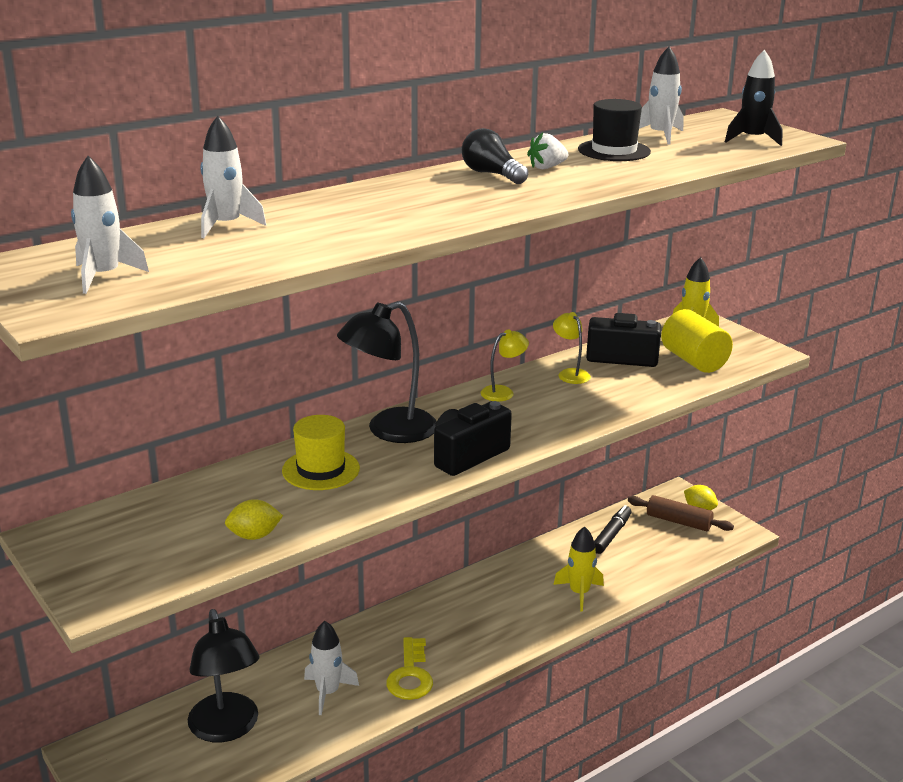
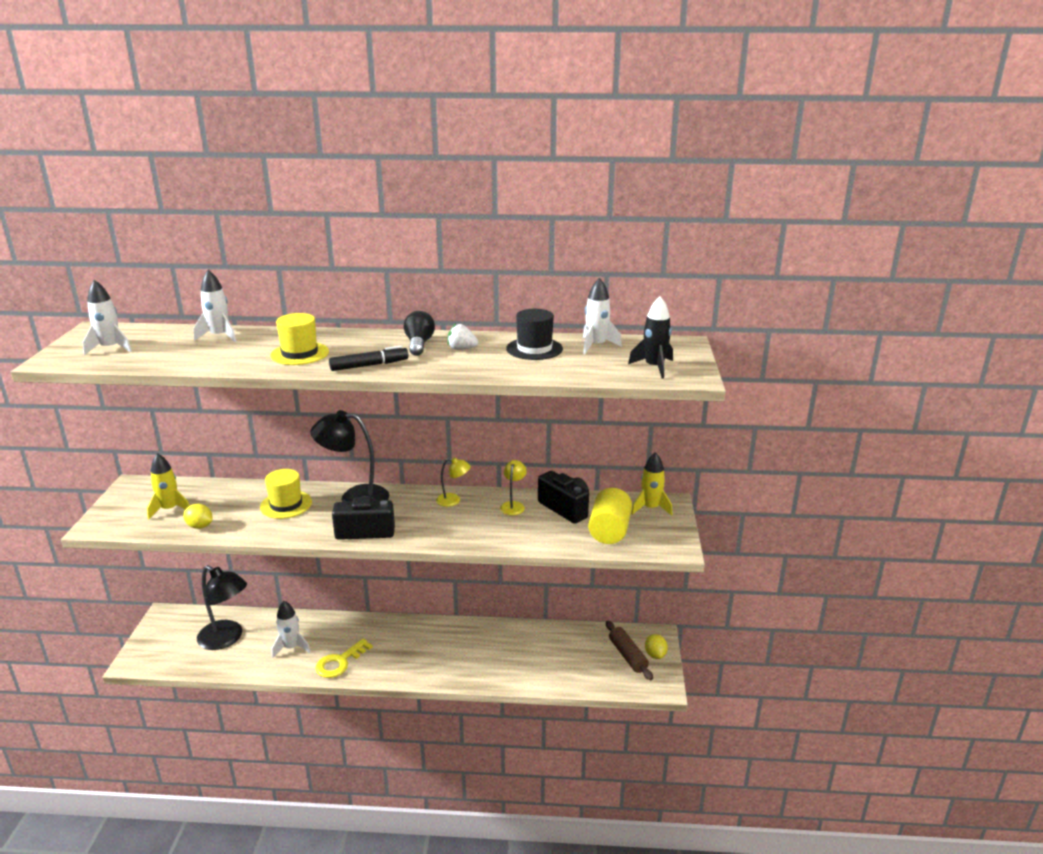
camera: 40 degrees right, 0 degrees up
black lamp [188,609,260,742] -> black lamp turned 75 degrees counterclockwise [197,565,247,650]
yellow rocket [553,526,604,611] -> yellow rocket moved to [147,453,190,519]
black marker [594,505,632,554] -> black marker moved to [329,346,408,371]
none -> yellow hat [270,313,329,365]

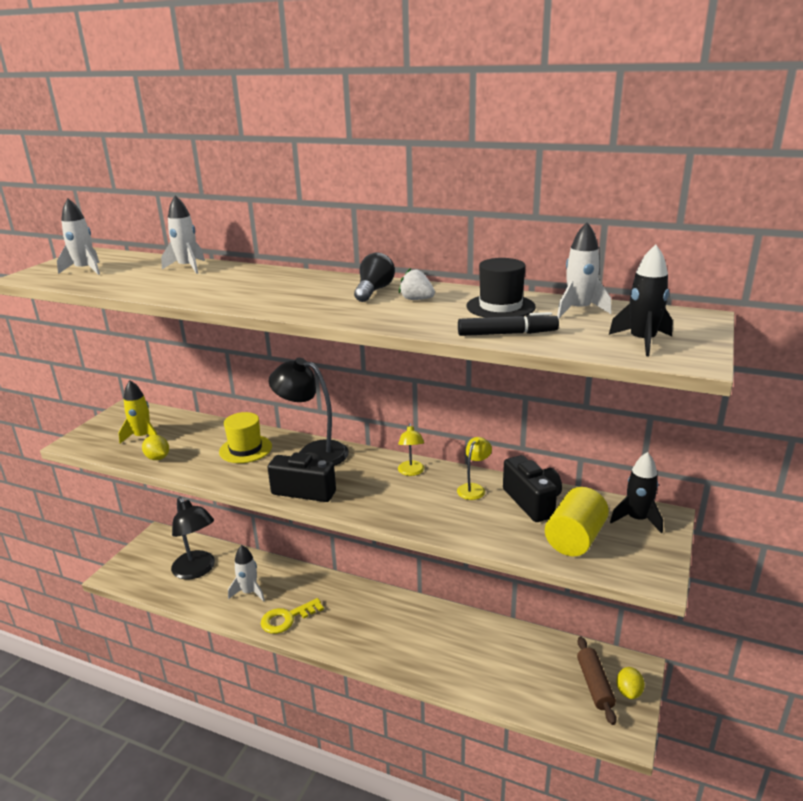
camera: 20 degrees right, 0 degrees up
yellow hat [270,313,329,365] -> none
black marker [329,346,408,371] -> black marker moved to [458,312,559,336]
yellow lamp [436,457,471,507] -> yellow lamp turned 60 degrees clockwise [398,423,424,476]
yellow rocket [631,452,673,516] -> black rocket [610,452,663,534]

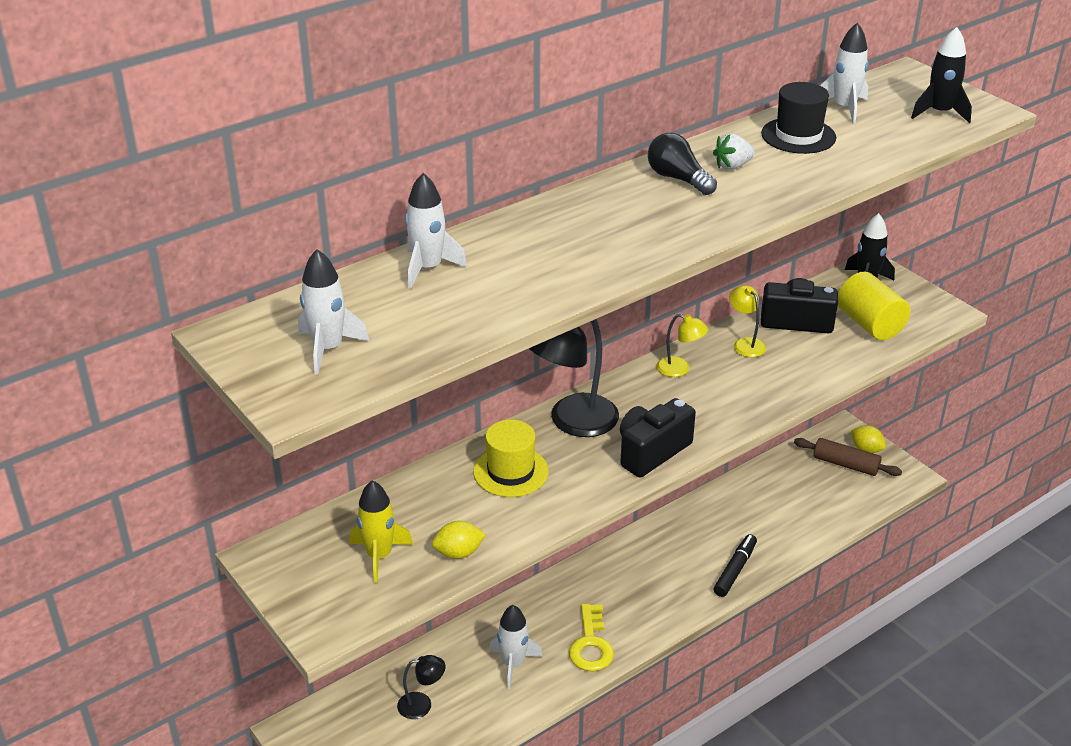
camera: 60 degrees left, 10 degrees up
black lamp [171,497,215,580] -> black lamp [397,655,445,719], size x0.51
black marker [458,312,559,336] -> black marker moved to [713,534,757,597]

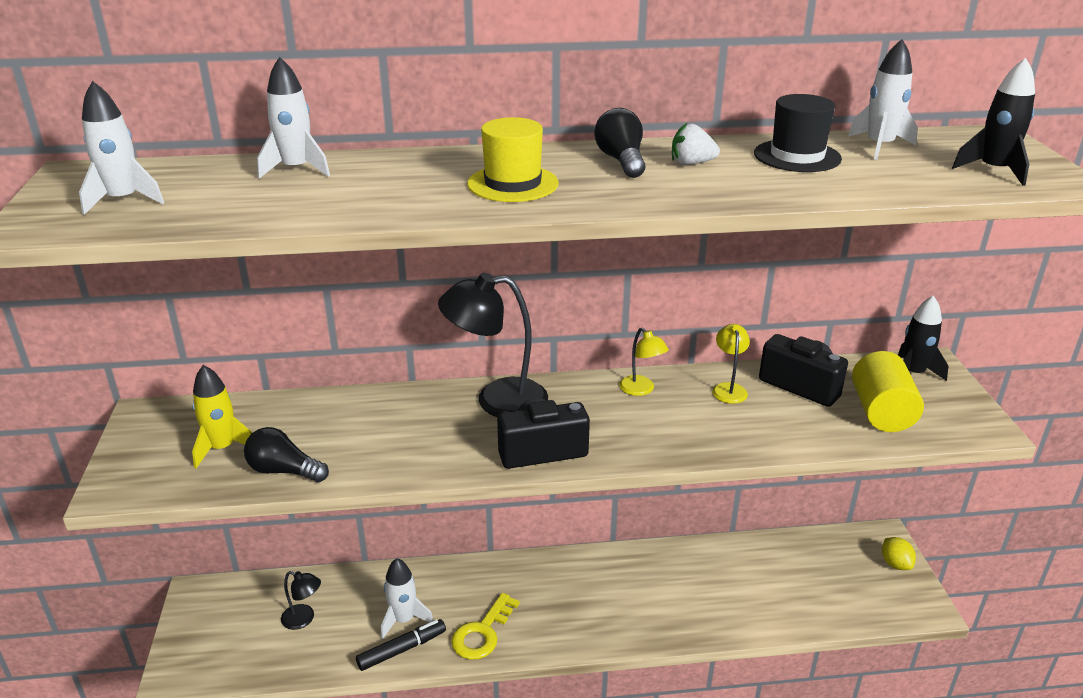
camera: 30 degrees right, 5 degrees down
yellow lemon [432,521,486,559] -> black light bulb [244,427,329,482]
yellow hat [473,420,549,497] -> yellow hat moved to [467,117,559,202]
black marker [713,534,757,597] -> black marker moved to [356,619,446,671]
brown rolling pin [794,438,902,476] -> none

